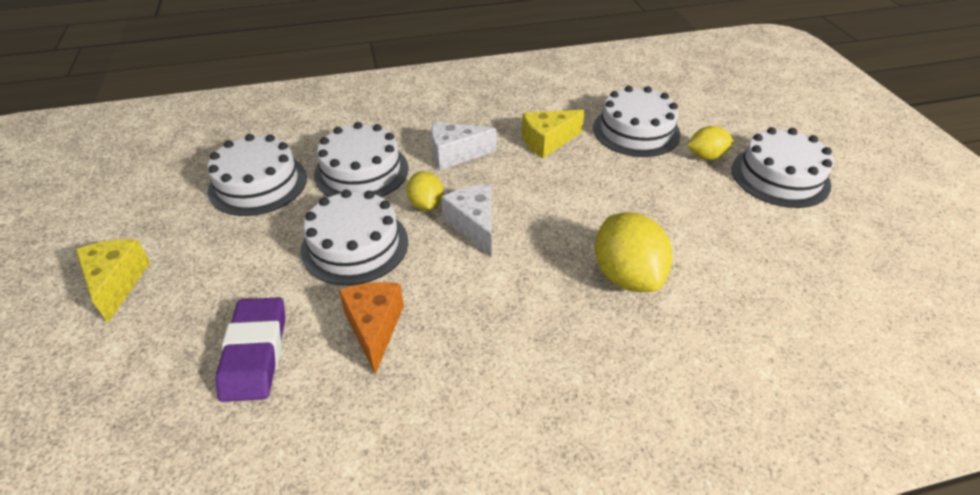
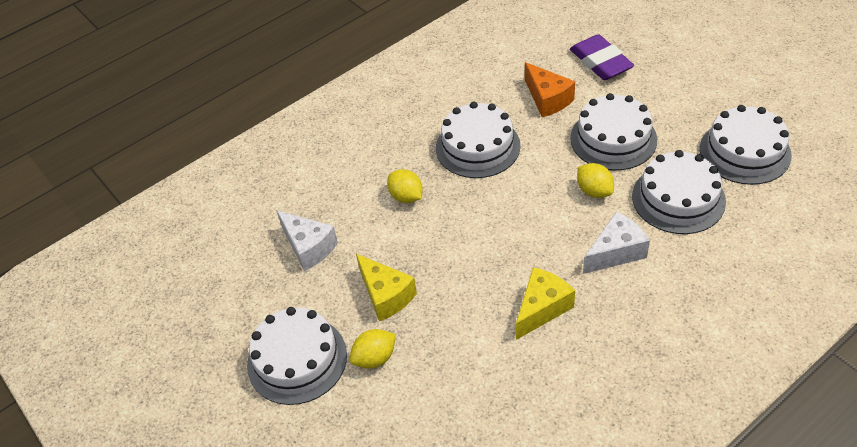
camera: 160 degrees right, 5 degrees up
yellow cheese [76,239,151,323] -> yellow cheese moved to [356,254,417,321]
white cheese [442,185,491,257] -> white cheese moved to [276,210,338,271]
white cake [593,86,681,157] -> white cake moved to [436,102,521,178]
yellow lemon [595,212,673,292] -> yellow lemon [387,169,423,203], size x0.58

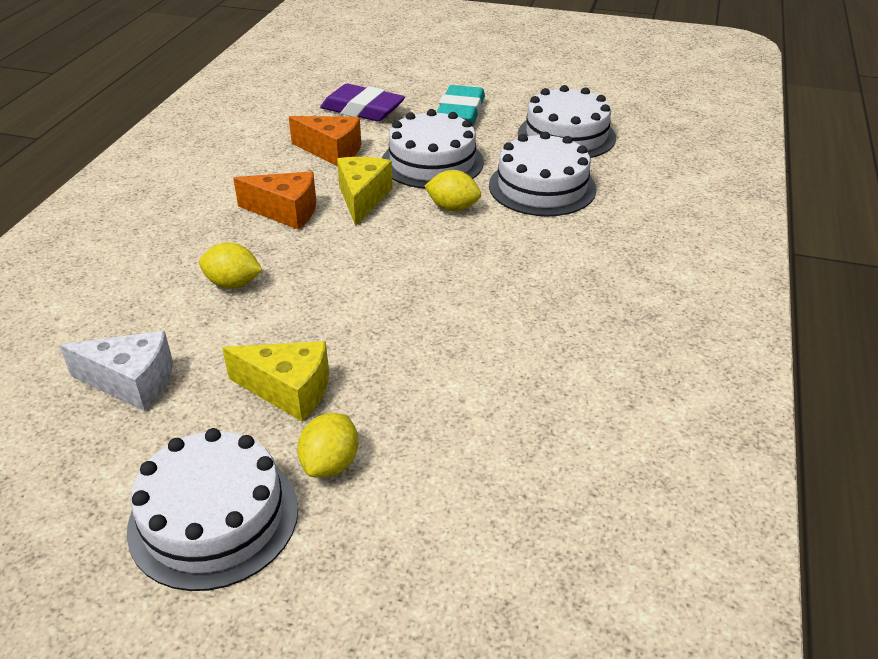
camera: 40 degrees left, 10 degrees down
white cake [436,102,521,178] -> orange cheese [233,171,316,230]
yellow cheese [516,267,575,340] -> yellow cheese moved to [337,157,393,226]
white cheese [583,211,650,274] -> none
none -> turquoise eraser [436,85,485,126]

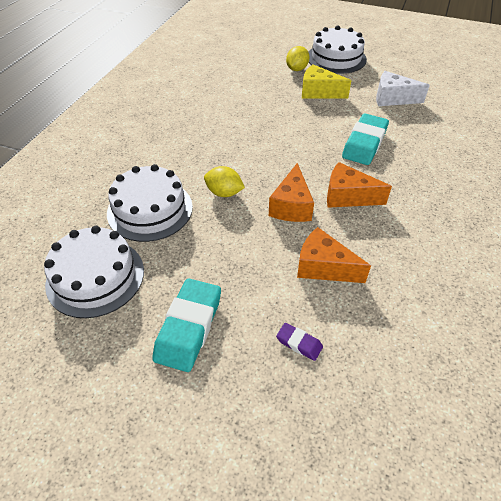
camera: 175 degrees left, 10 degrees up
yellow lemon [199,242,262,289] -> turquoise eraser [342,113,389,165]
purple eraser [320,84,405,121] -> purple eraser [276,323,323,361], size x0.48
yellow cheese [337,157,393,226] -> orange cheese [269,163,314,222]
white cake [382,109,484,189] -> none

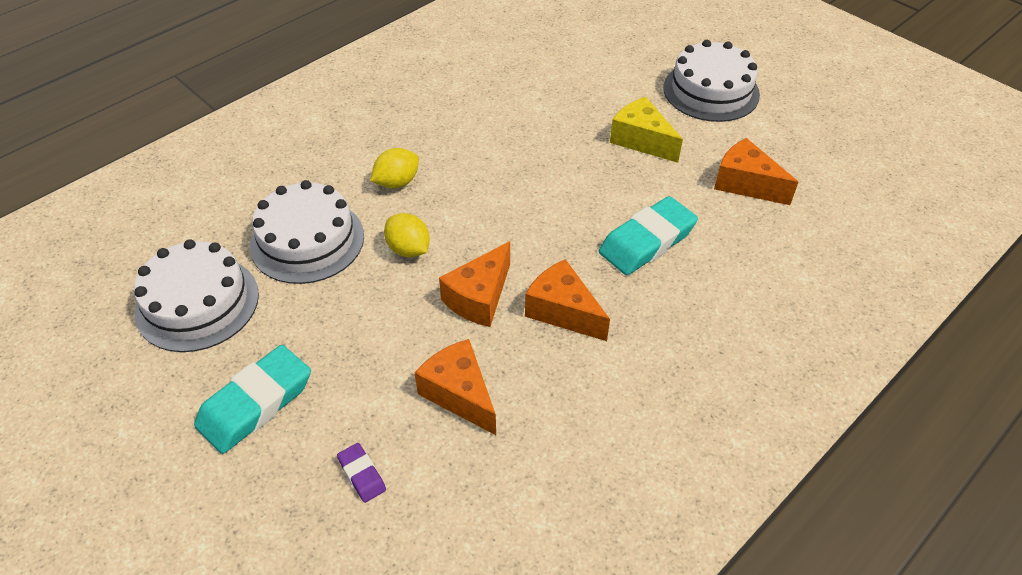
camera: 25 degrees right, 0 degrees up
yellow lemon [286,46,309,71] -> yellow lemon moved to [371,148,419,189]
white cheese [376,71,430,106] -> orange cheese [714,138,798,205]

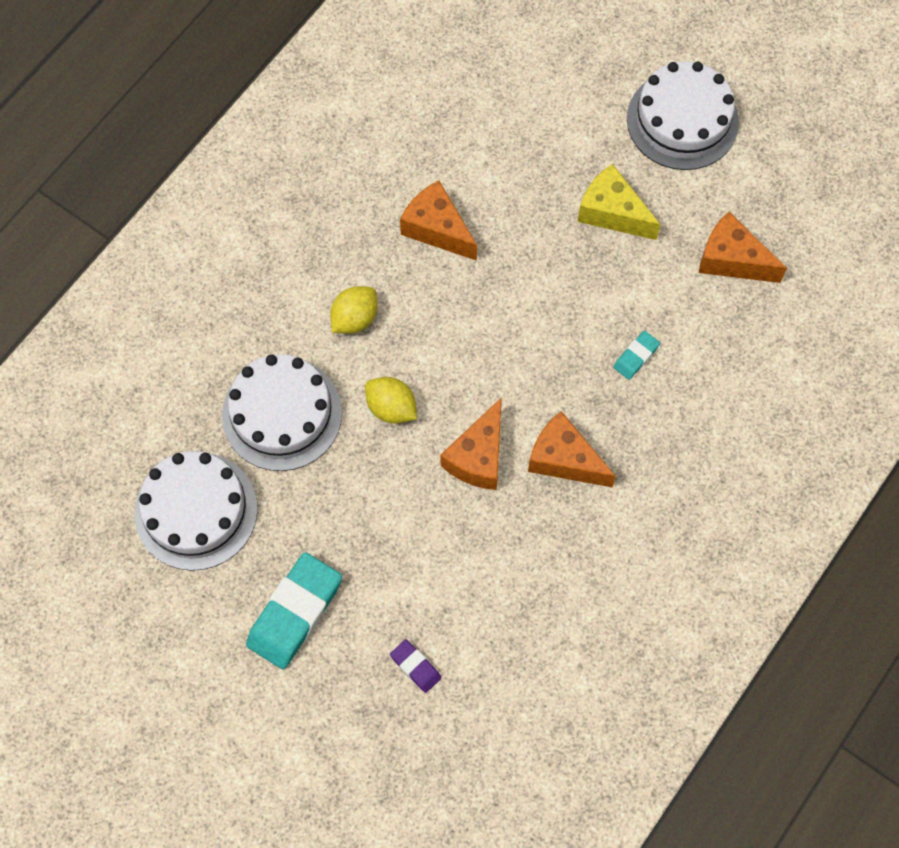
camera: 10 degrees left, 20 degrees up
orange cheese [415,339,496,435] -> orange cheese moved to [400,180,477,261]
turquoise eraser [599,196,698,275] -> turquoise eraser [613,331,660,380], size x0.48

